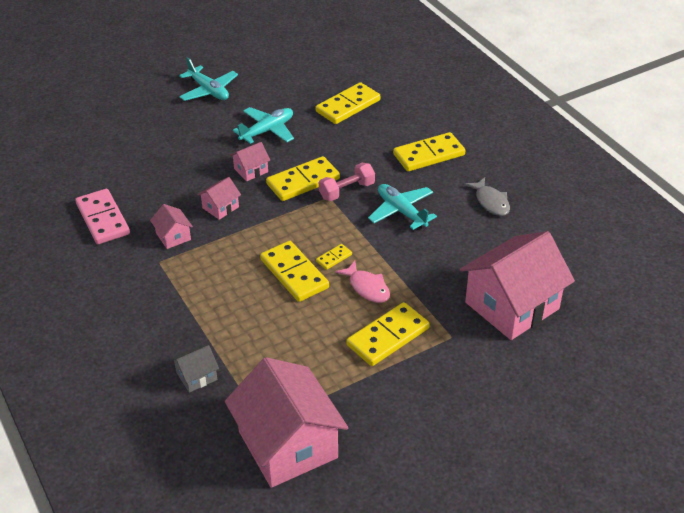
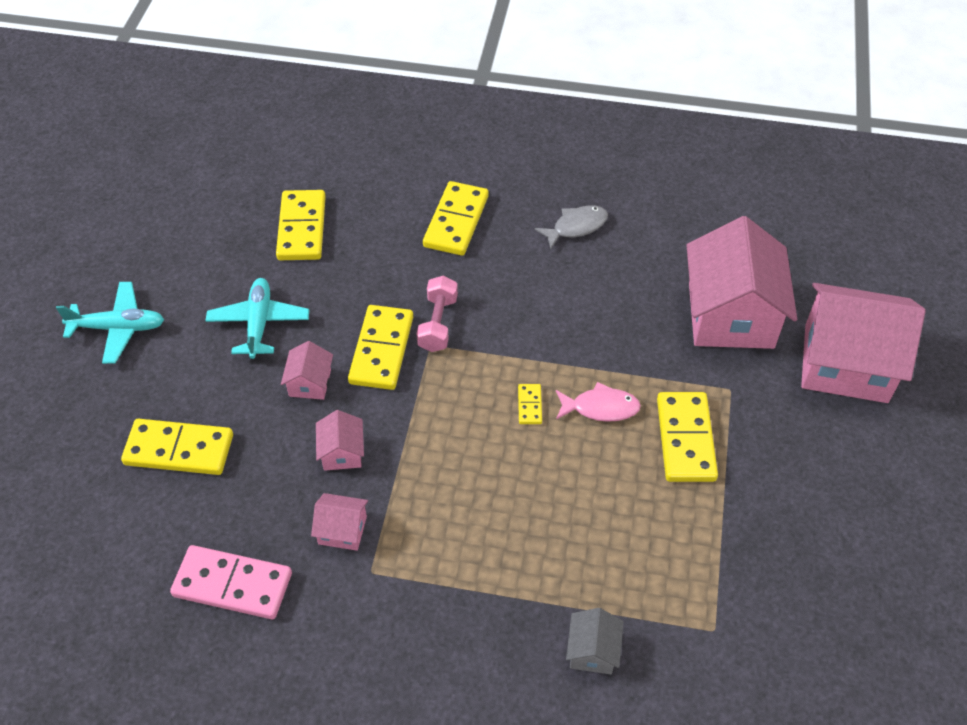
camera: 50 degrees left, 10 degrees up
pink house [225,357,348,488] -> pink house moved to [801,283,925,403]
yellow domino [260,241,329,302] -> yellow domino moved to [121,419,233,475]
turquoise plane [368,184,437,230] -> none
grey fish [464,177,510,216] -> grey fish turned 45 degrees counterclockwise [535,206,608,249]

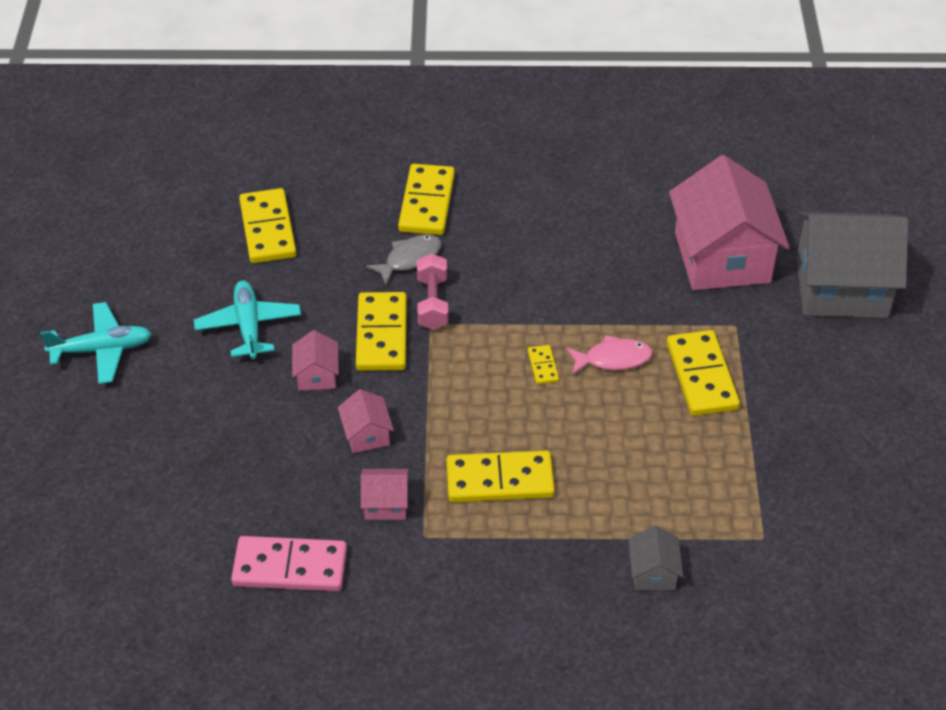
camera: 10 degrees left, 5 degrees down
yellow domino [121,419,233,475] -> yellow domino moved to [446,451,555,502]
grey fish [535,206,608,249] -> grey fish moved to [366,234,441,285]
pink house [801,283,925,403] -> grey house [796,212,908,318]

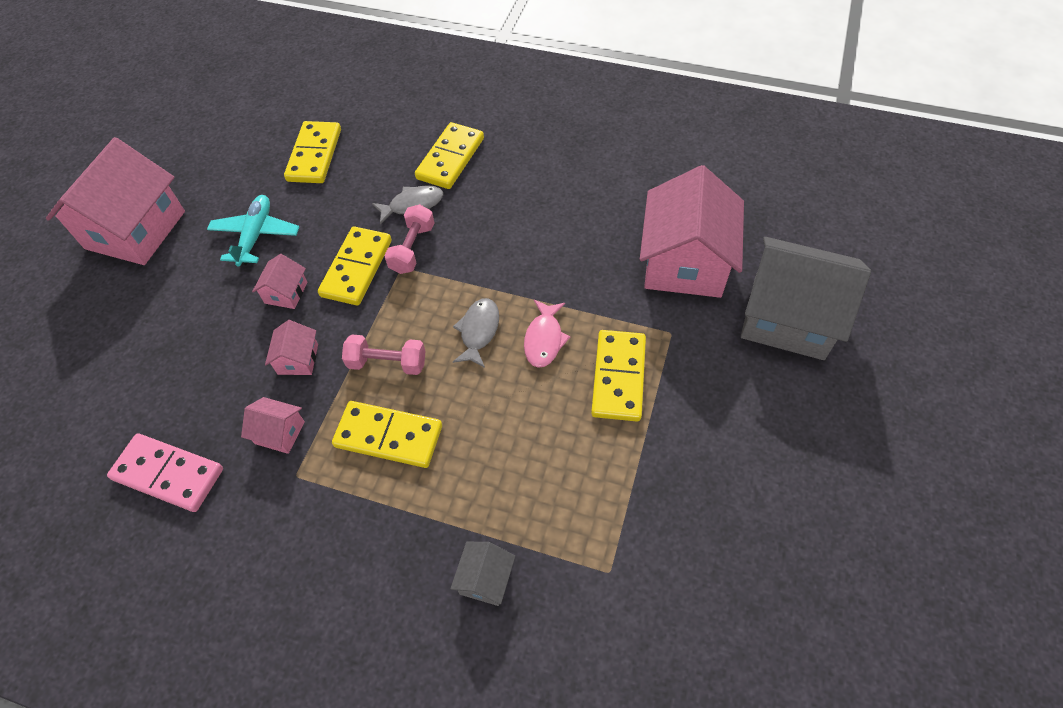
camera: 20 degrees right, 10 degrees up
turquoise plane [40,302,151,384] -> pink house [46,137,185,265]
yellow domino [528,345,559,385] -> grey fish [453,298,499,368]
pink fish [566,335,652,374] -> pink fish turned 90 degrees clockwise [524,300,570,368]
none -> pink dumbbell [342,335,425,375]

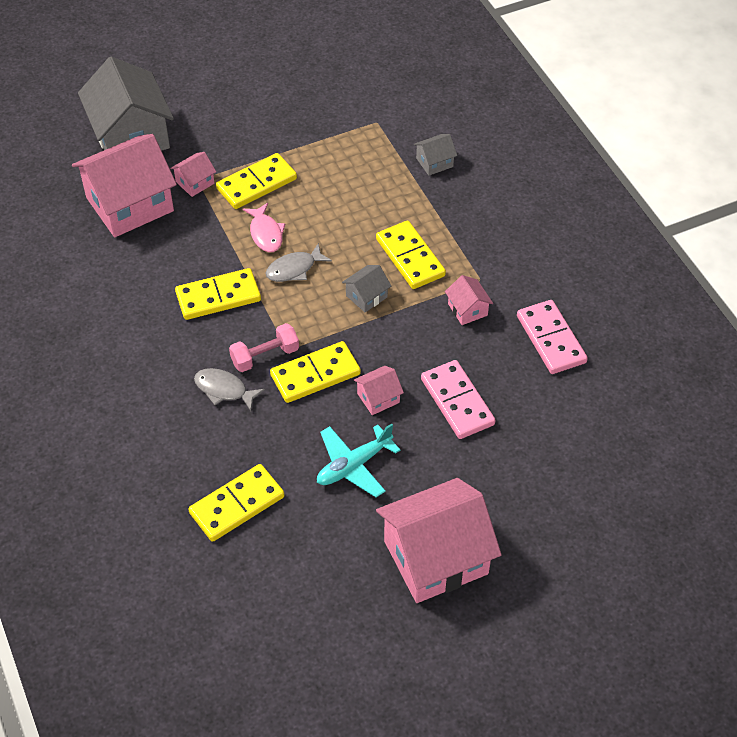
camera: 135 degrees left, 5 degrees down
pink house [265,320,318,375] -> pink house moved to [170,152,216,197]
pink dumbbell [342,335,425,375] -> grey house [342,265,391,312]
yellow domino [415,122,484,189] -> yellow domino moved to [175,268,261,320]
pink fish [524,300,570,368] -> pink fish turned 105 degrees clockwise [243,203,285,252]
none -> pink domino [421,360,496,439]

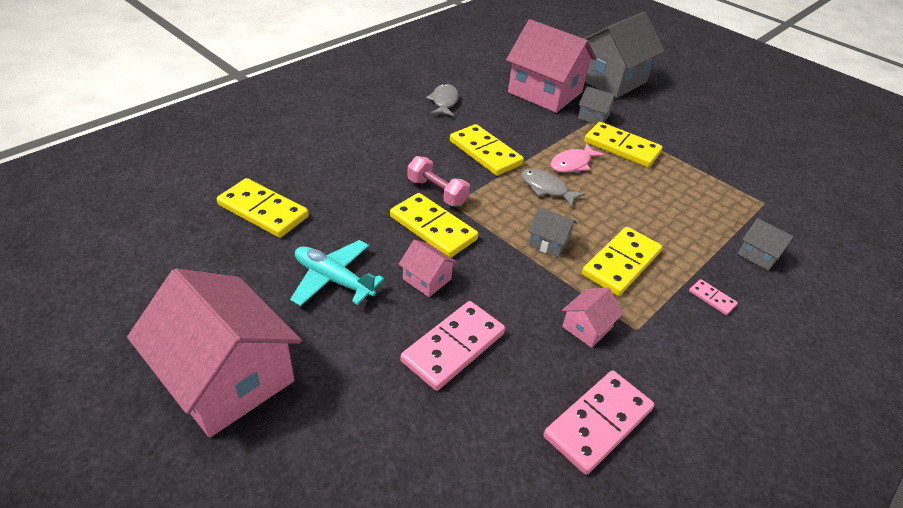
camera: 65 degrees right, 10 degrees down
pink house [170,152,216,197] -> grey house [578,86,616,124]
grey fish [194,368,265,411] -> grey fish moved to [426,84,459,117]
none -> pink domino [689,279,738,315]

